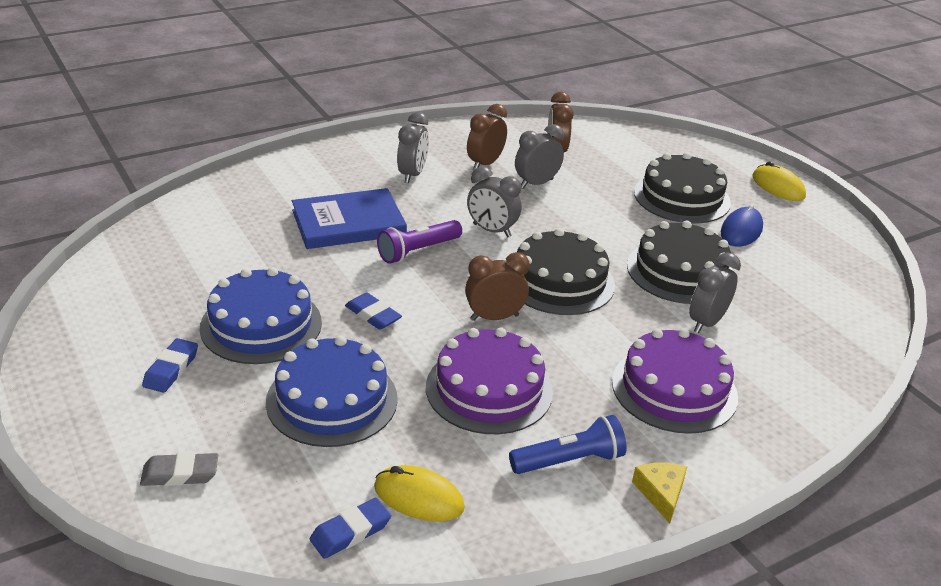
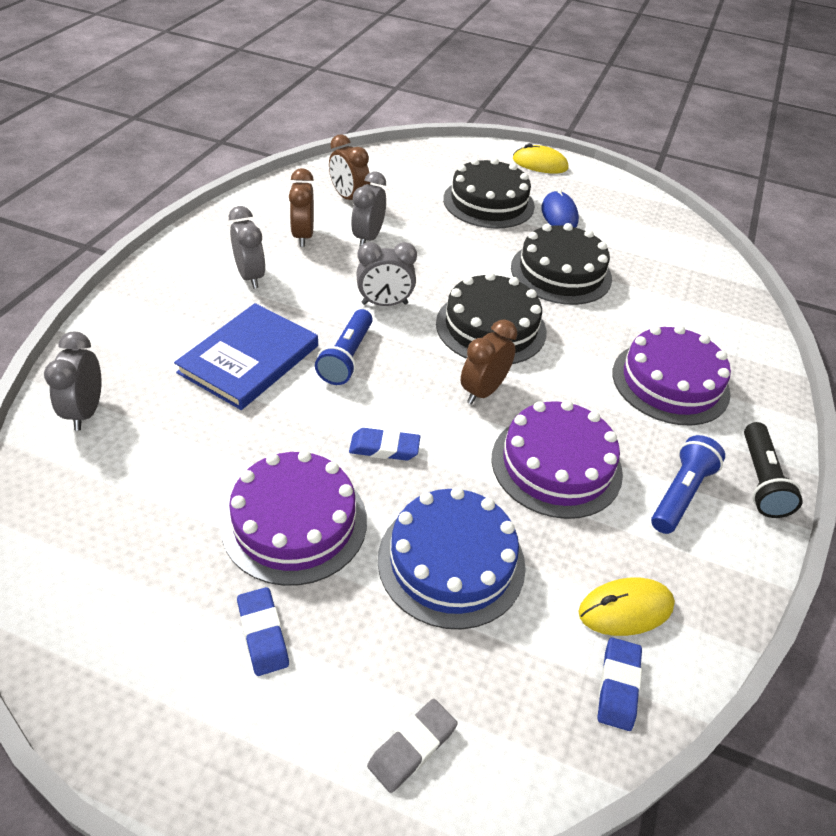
camera: 40 degrees left, 10 degrees up
blue cake [200,267,322,364] -> purple cake [221,450,367,586]
purple flashlight [377,220,462,264] -> blue flashlight [315,309,373,385]
yellow cheese [632,462,687,523] -> black flashlight [744,422,803,518]
grey clock [689,253,741,333] -> grey clock moved to [44,331,102,431]

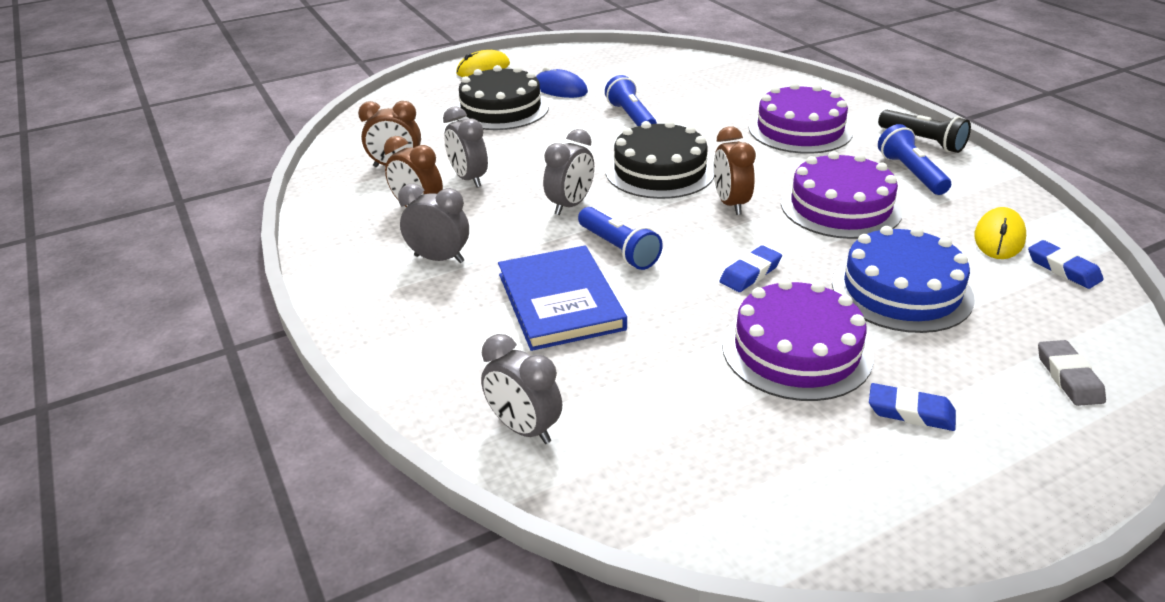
camera: 45 degrees left, 10 degrees down
black cake [511,223,612,305] -> blue flashlight [605,75,657,126]

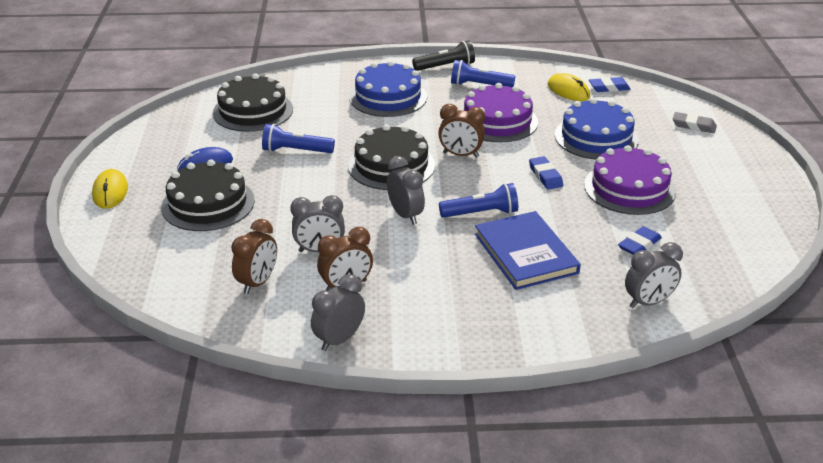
camera: 65 degrees left, 0 degrees up
grey clock [398,184,469,263] -> grey clock moved to [311,274,365,351]
blue book [498,246,627,351] -> blue book turned 60 degrees clockwise [475,211,581,290]
purple cake [749,83,853,154] -> blue cake [349,61,427,117]
blue eraser [869,383,956,431] -> blue eraser moved to [618,226,662,255]
none -> black cake [213,73,293,132]

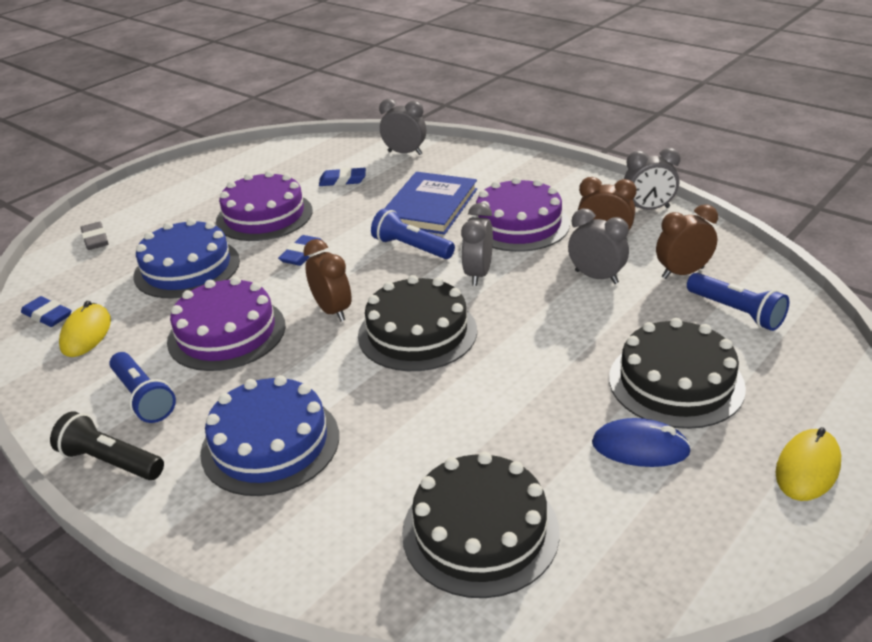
camera: 135 degrees left, 0 degrees up
blue flashlight [262,124,335,153] -> blue flashlight moved to [687,273,789,331]
none -> purple cake [471,177,570,252]

